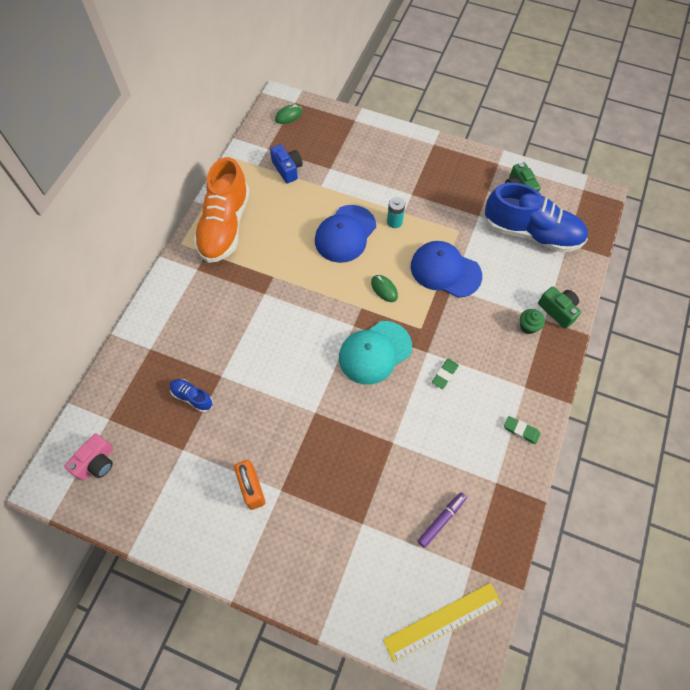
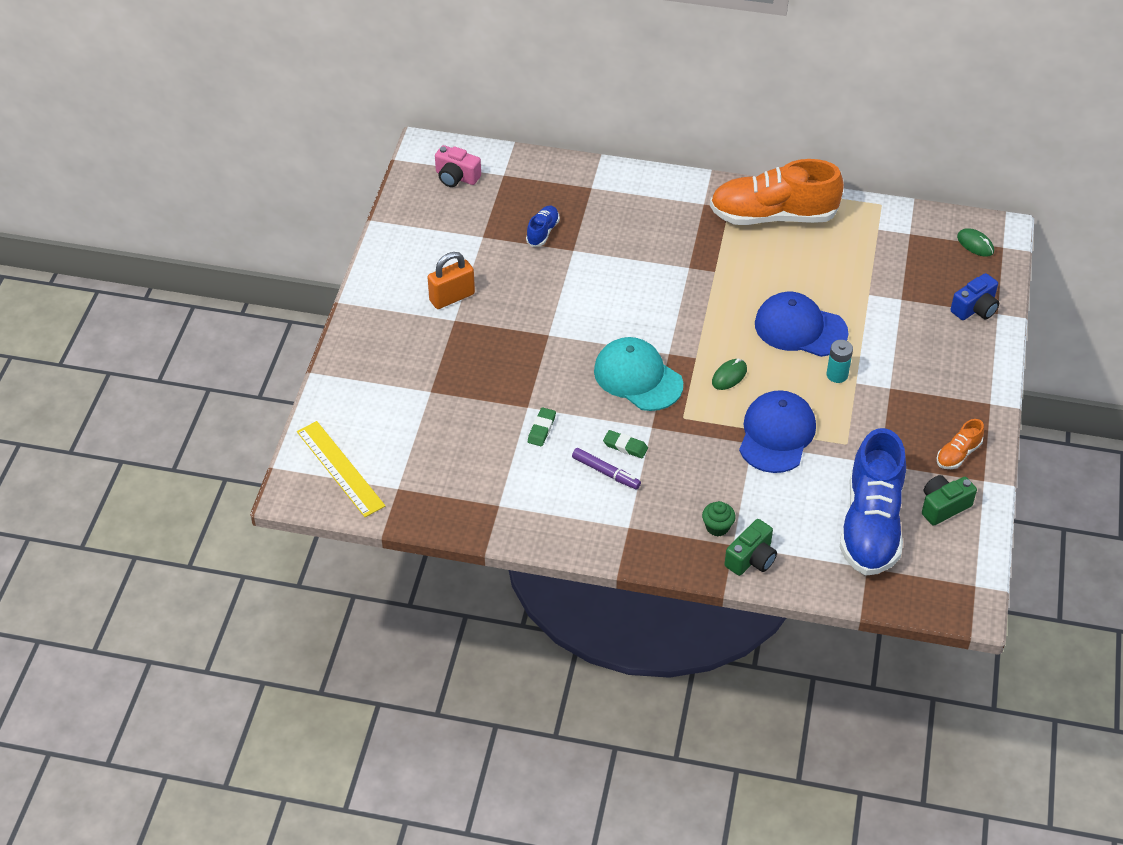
camera: 80 degrees right, 15 degrees down
blue camera [270,144,303,184] -> blue camera moved to [950,273,999,320]
purple marker [418,493,467,548] -> purple marker moved to [572,448,641,490]
green eraser [504,416,540,444] -> green eraser moved to [528,407,556,446]
none -> orange shoe [937,419,984,469]

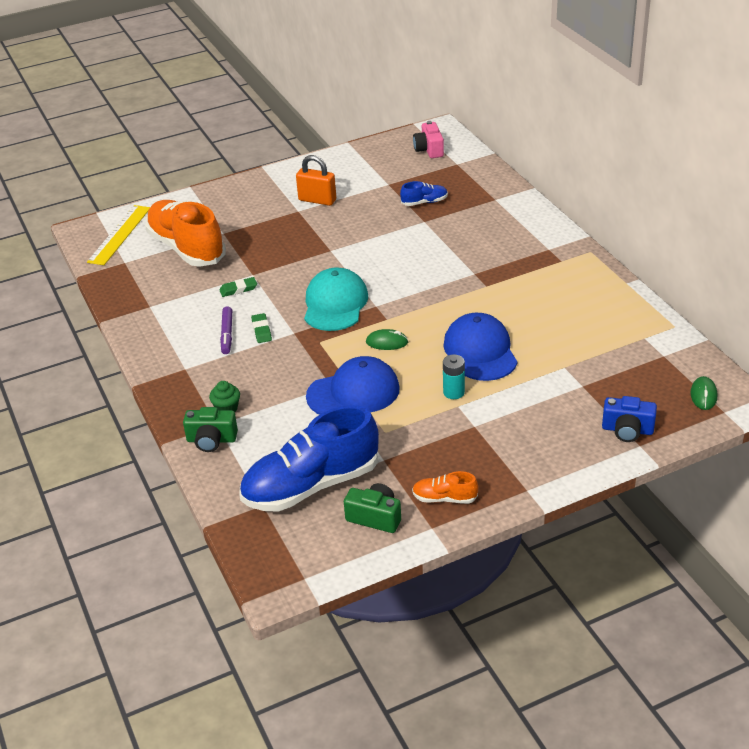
camera: 55 degrees right, 10 degrees down
orange shoe [710,159,844,225] -> orange shoe moved to [145,200,226,267]

